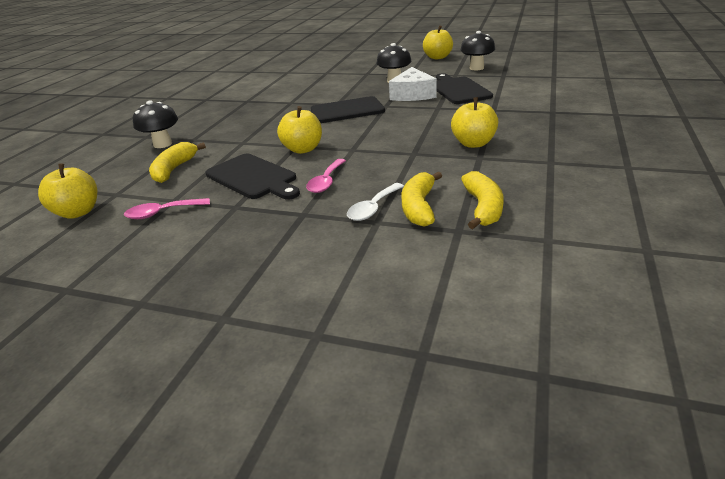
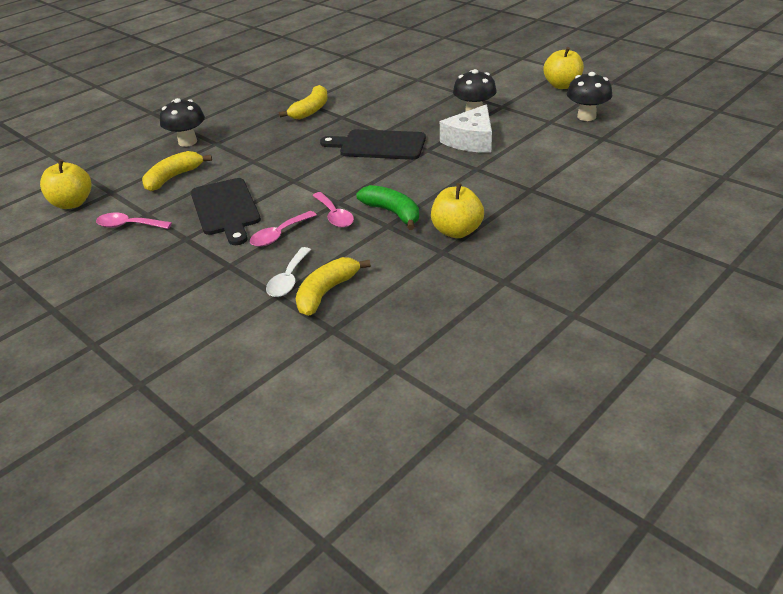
camera: 25 degrees right, 5 degrees up
yellow apple [277,106,322,154] -> none
white spoon [347,183,404,221] -> white spoon turned 45 degrees counterclockwise [266,247,311,297]
black cutting board [436,73,493,104] -> none
yellow banana [461,171,504,229] -> yellow banana moved to [279,85,328,119]
none -> pink spoon [312,192,354,228]
none -> green banana [356,185,419,230]

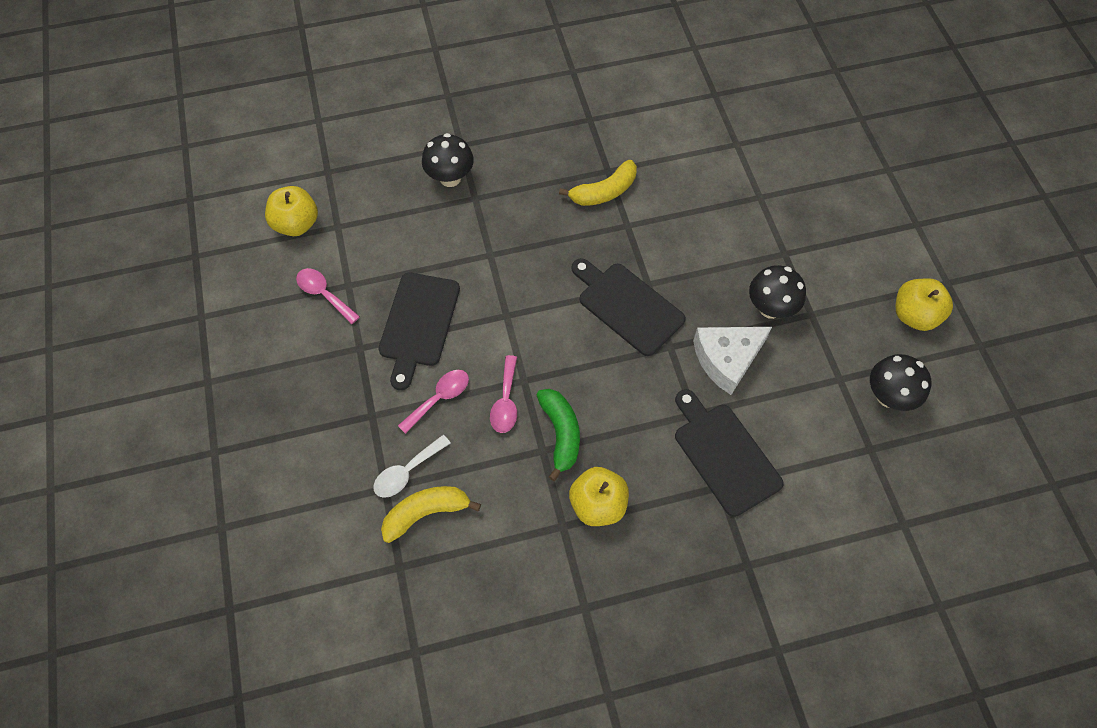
camera: 30 degrees right, 25 degrees up
yellow banana [142,151,212,191] -> none
pink spoon [250,211,316,247] -> pink spoon turned 150 degrees clockwise [398,370,469,434]
none -> black cutting board [675,389,784,517]

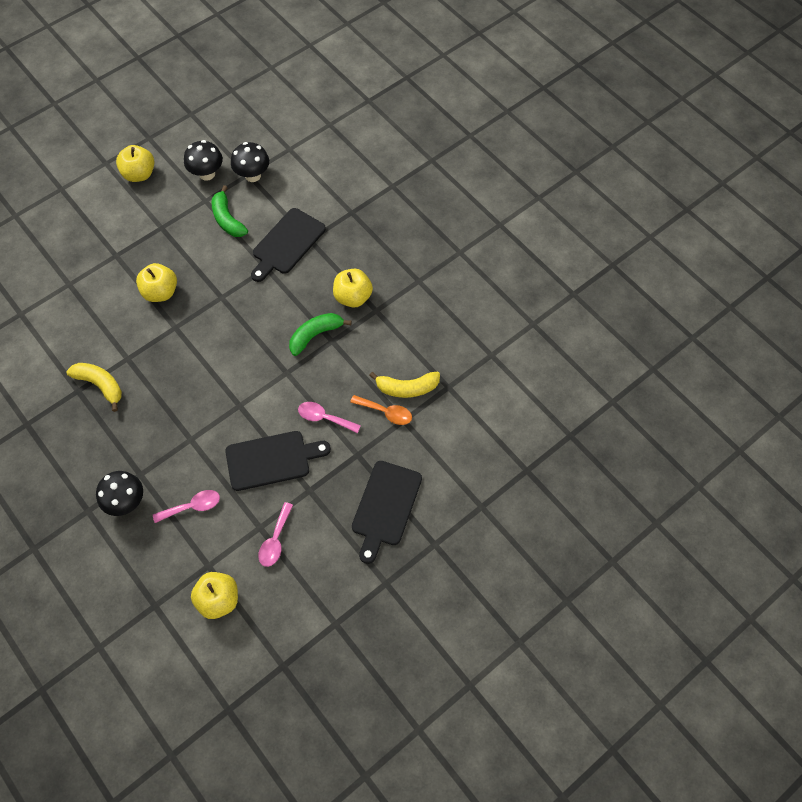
camera: 115 degrees left, 0 degrees up
white spoon [374,435,451,498] -> orange spoon [350,395,412,425]
yellow banana [381,486,481,543] -> yellow banana turned 45 degrees counterclockwise [369,372,440,398]
pink spoon [490,355,517,433] -> pink spoon moved to [153,490,220,523]
black cutting board [572,258,686,356] -> black cutting board moved to [352,461,422,564]
white cheese [693,327,772,395] -> none
black mushroom [749,265,806,319] -> black mushroom moved to [231,142,269,182]
none -> yellow apple [136,263,177,302]
none -> green banana [212,185,248,237]

